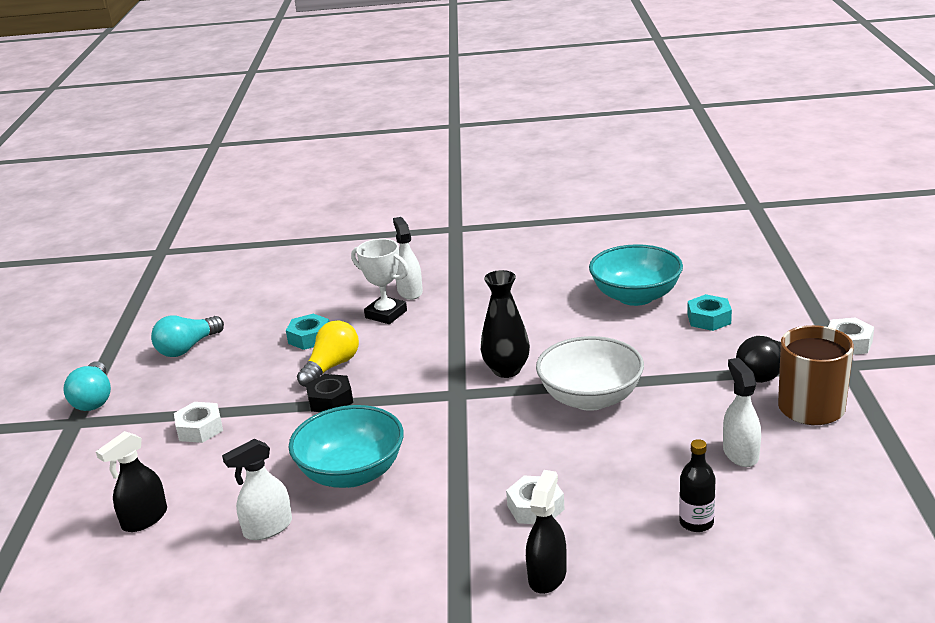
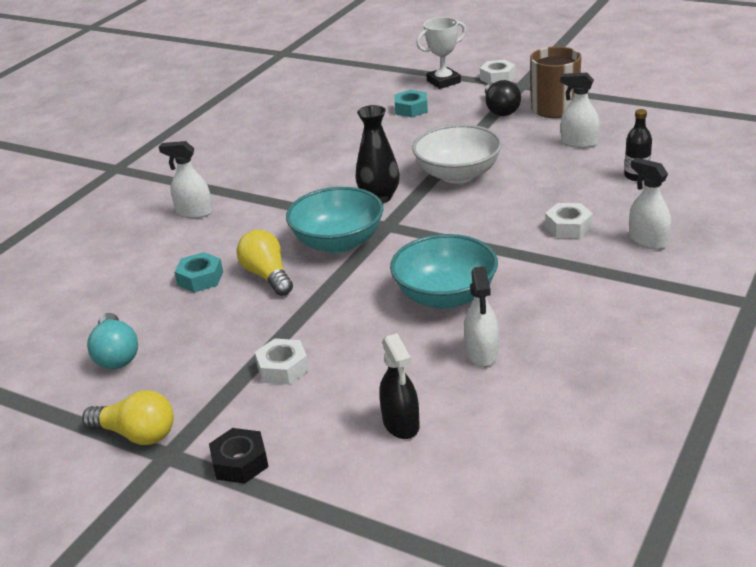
camera: 60 degrees left, 5 degrees up
turquoise light bulb [63,361,111,411] -> yellow light bulb [82,390,174,445]
black nut [306,374,353,412] -> black nut moved to [209,428,269,484]
white trophy [351,239,409,324] -> white trophy moved to [416,17,466,89]
black spray bottle [526,470,567,594] -> white spray bottle [629,158,671,249]
turquoise bowl [589,244,683,306] -> turquoise bowl moved to [286,187,384,253]

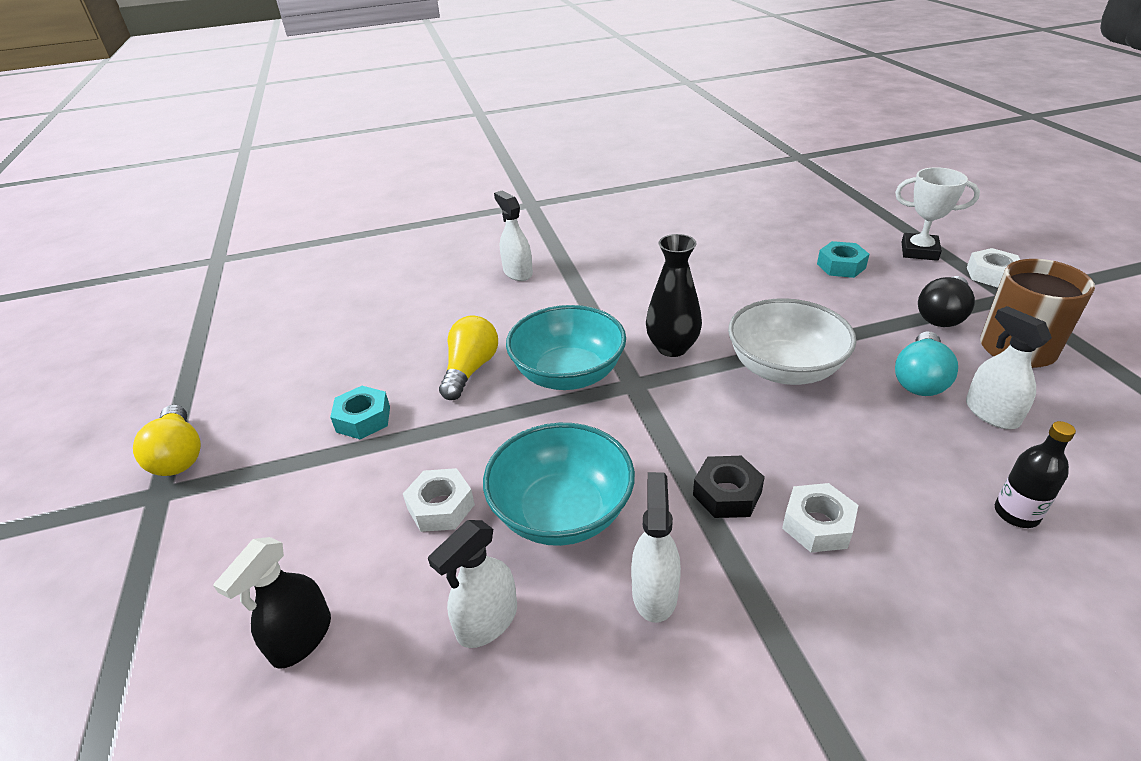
camera: 45 degrees right, 5 degrees up
turquoise light bulb [87,313,138,369] -> turquoise light bulb moved to [895,332,958,396]
turquoise nut [174,252,223,292] -> turquoise nut moved to [330,386,390,439]
black nut [209,428,269,484] -> black nut moved to [693,456,765,518]
white nut [255,338,309,385] -> white nut moved to [403,468,475,532]
white spray bottle [629,158,671,249] -> white spray bottle moved to [631,472,681,623]

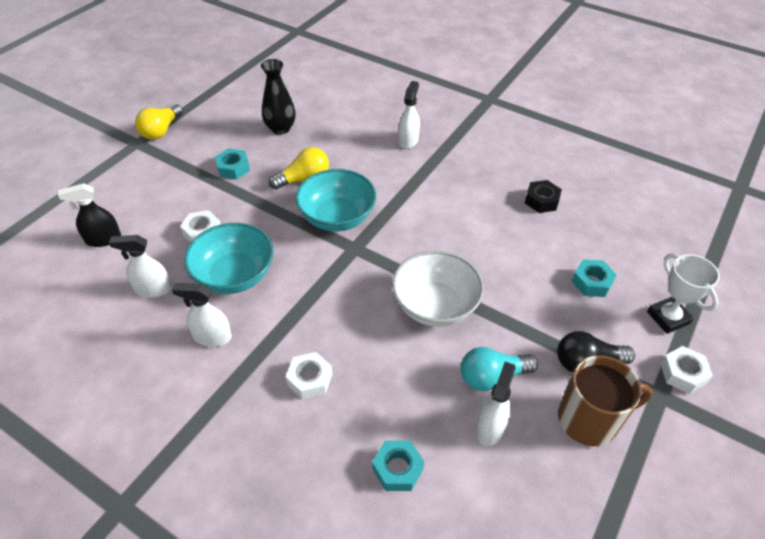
camera: 45 degrees right, 10 degrees up
white spray bottle [631,472,681,623] -> white spray bottle turned 135 degrees counterclockwise [172,283,232,347]
black vase [646,234,702,357] -> black vase moved to [261,59,296,135]
black nut [693,456,765,518] -> black nut moved to [525,180,562,213]
black bottle [995,421,1076,528] -> turquoise nut [372,440,424,491]

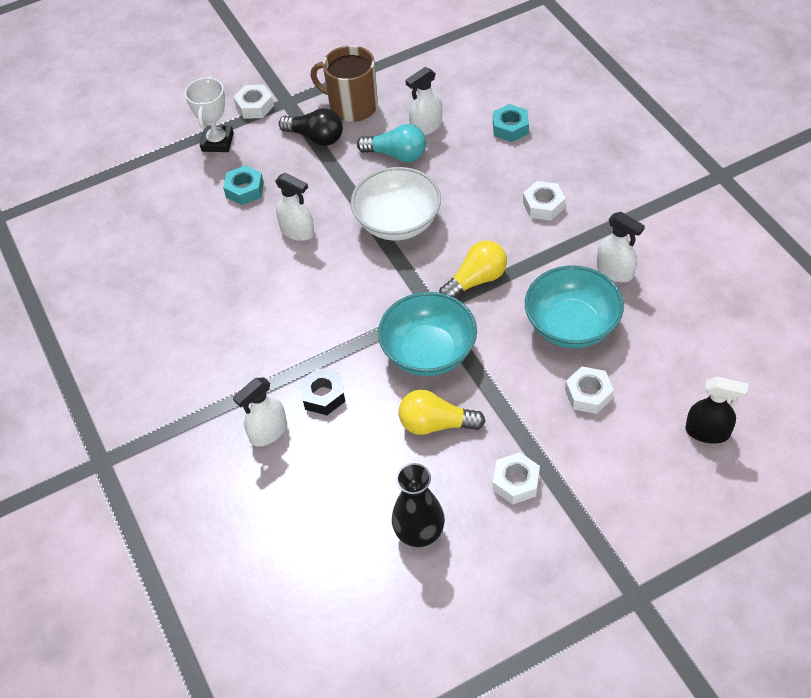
camera: 145 degrees left, 5 degrees up
white spray bottle [109,235,172,298] -> white spray bottle moved to [275,173,314,241]
yellow light bulb [135,104,183,140] -> yellow light bulb moved to [439,240,507,298]
turquoise nut [215,148,250,179] -> white nut [493,452,540,504]
black nut [525,180,562,213] -> black nut moved to [299,368,345,415]

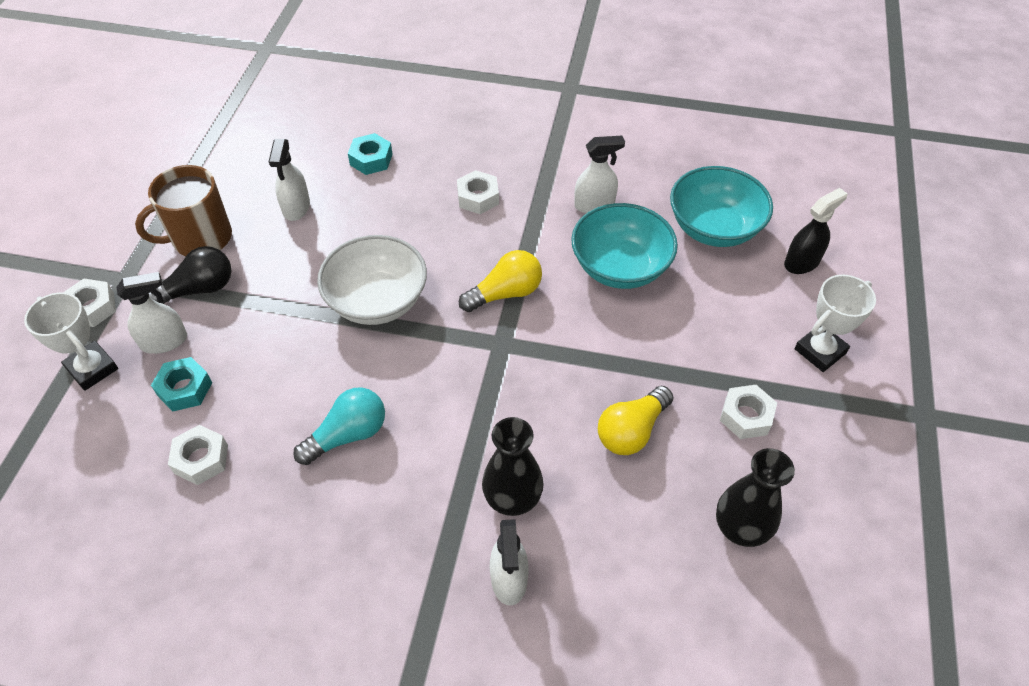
camera: 55 degrees left, 0 degrees up
white spray bottle [275,173,314,241] -> white spray bottle moved to [117,272,187,354]
black nut [299,368,345,415] -> black vase [482,417,544,516]
turquoise light bulb [357,124,426,162] -> turquoise light bulb moved to [294,387,385,465]
turquoise bowl [378,292,477,376] -> turquoise bowl moved to [670,166,773,247]
yellow light bulb [439,240,507,298] -> yellow light bulb turned 60 degrees clockwise [459,250,542,312]
white nut [565,366,614,414] -> white nut moved to [168,425,228,485]
none -> white trophy [795,274,876,372]

